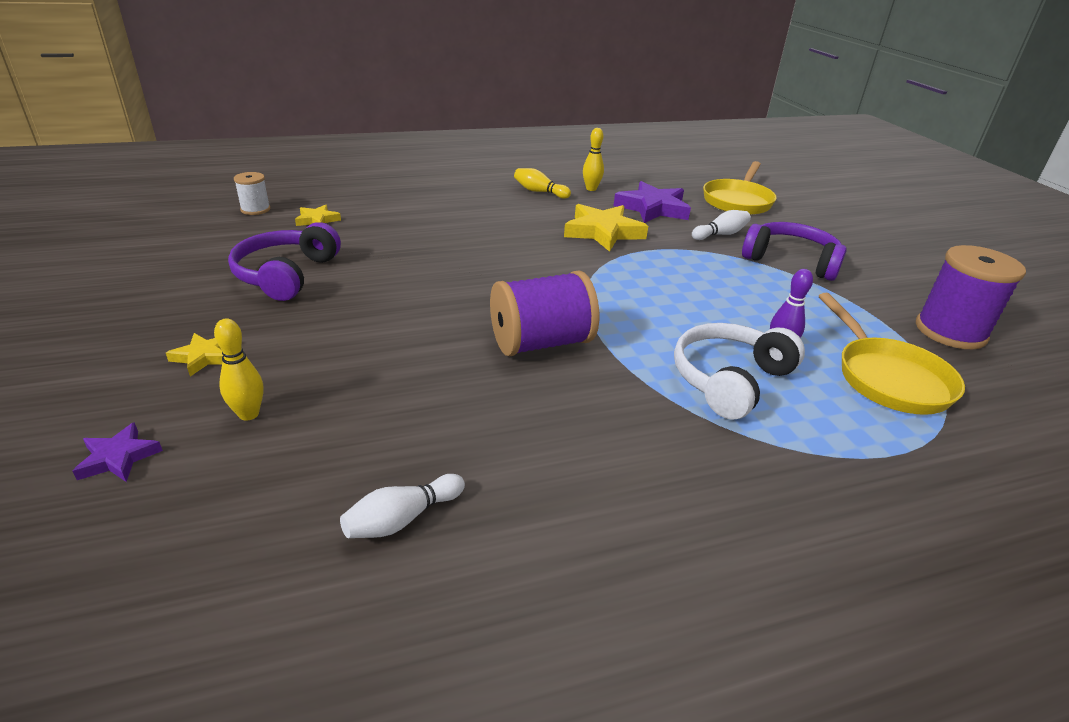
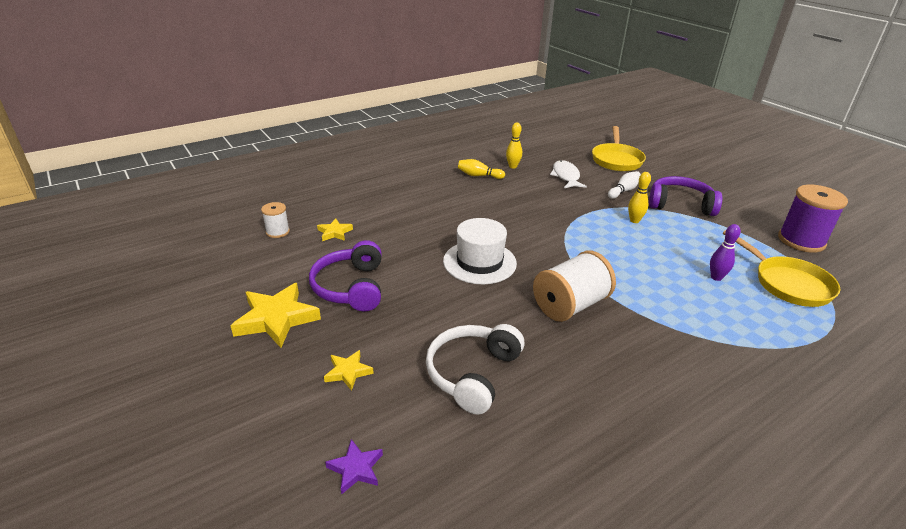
camera: 15 degrees left, 0 degrees up
yellow bowling pin [214,319,264,421] -> yellow bowling pin moved to [628,172,651,223]
white bowling pin [340,474,465,538] -> none
purple spool [490,270,599,356] -> white spool [533,251,616,322]
yellow star [564,204,648,252] -> yellow star moved to [230,283,321,348]
purple star [613,181,691,223] -> white fish [550,160,587,188]
white headphones [674,323,805,420] -> white headphones moved to [426,324,524,414]
none -> white hat [443,218,517,284]

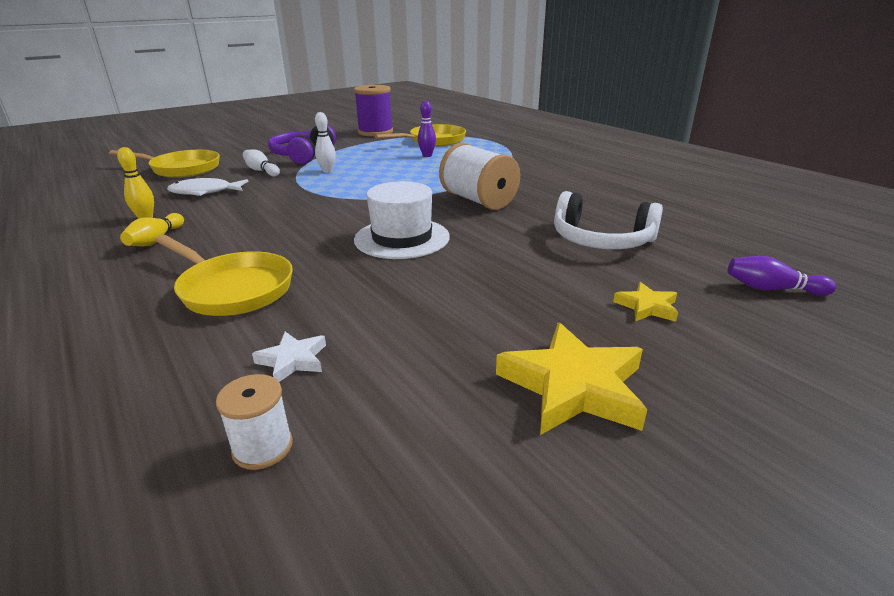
camera: 90 degrees left, 5 degrees down
purple headphones [309,240,382,311] -> none
yellow star [317,218,353,241] -> white star [252,332,326,382]
purple star [325,439,383,494] -> purple bowling pin [728,256,836,296]
yellow bowling pin [628,172,651,223] -> white bowling pin [315,112,336,173]
none -> yellow pan [155,235,293,316]

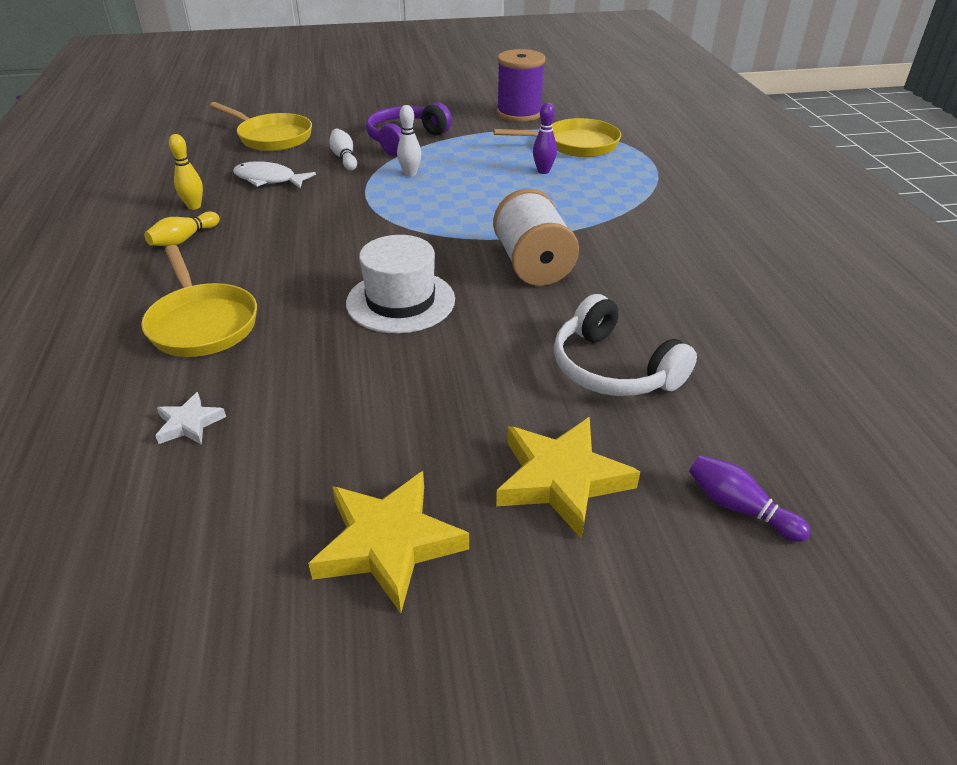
camera: 25 degrees right, 10 degrees up
white spool [216,374,293,470] -> none
yellow star [613,282,678,322] -> yellow star [496,417,640,539], size x1.92

